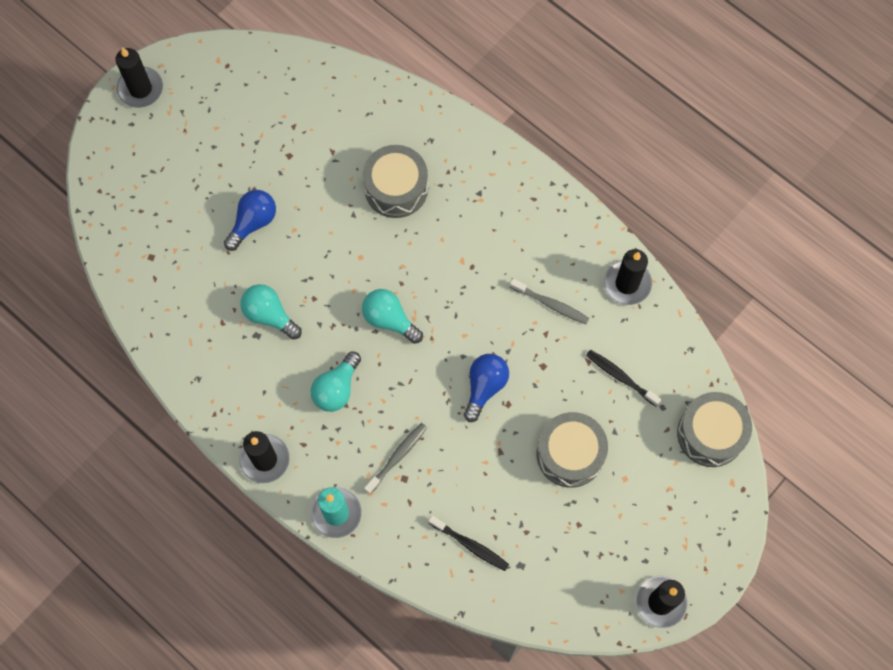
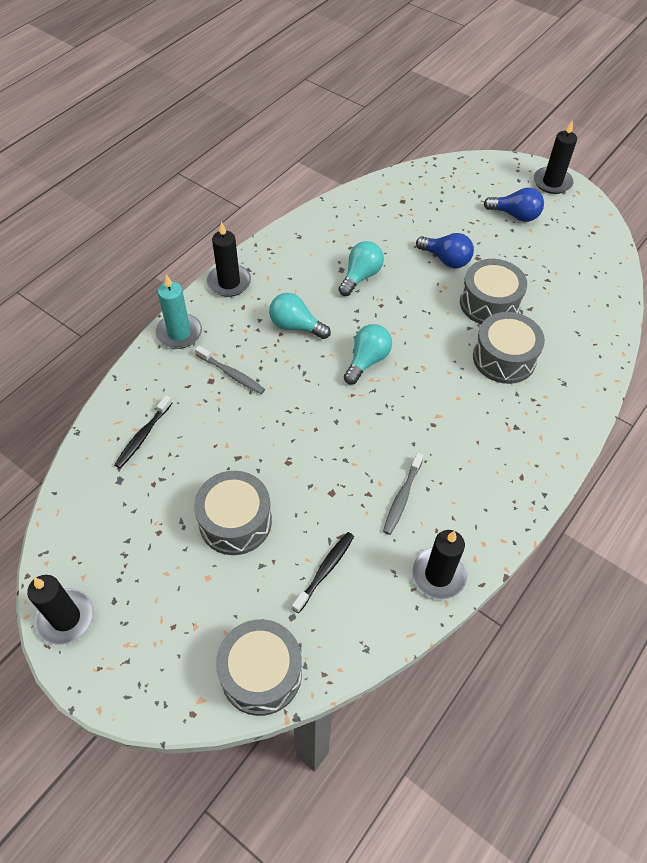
camera: 85 degrees right, 15 degrees down
blue light bulb [464,354,509,422] -> blue light bulb moved to [484,187,544,222]
none -> grey drum [460,259,527,324]

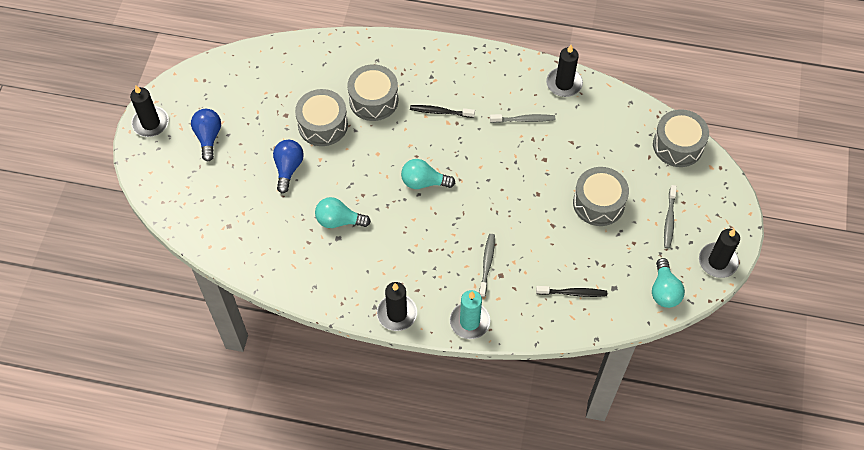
camera: 115 degrees left, 5 degrees up
turquoise light bulb [269,293,331,339] -> turquoise light bulb moved to [652,258,685,308]
black toothbrush [292,532,354,613] -> black toothbrush moved to [410,105,475,118]
none -> grey toothbrush [664,185,677,248]

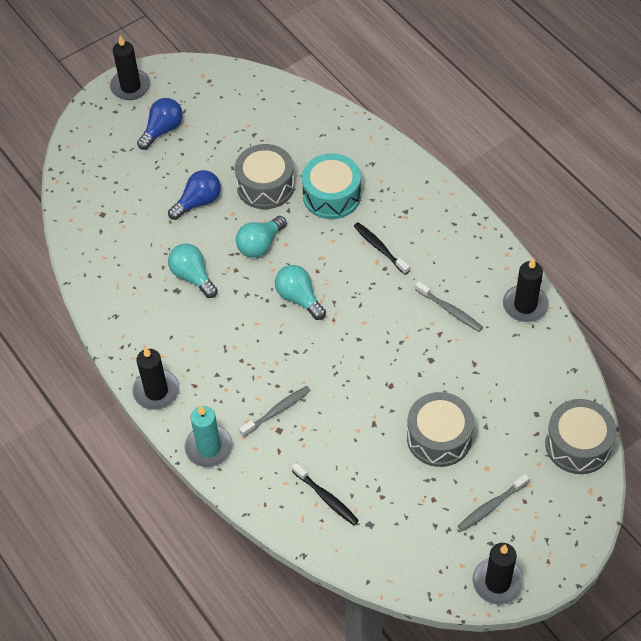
camera: 45 degrees right, 5 degrees down
grey drum [348,65,398,121] -> turquoise drum [302,153,361,219]
turquoise light bulb [652,258,685,308] -> turquoise light bulb moved to [236,216,287,258]

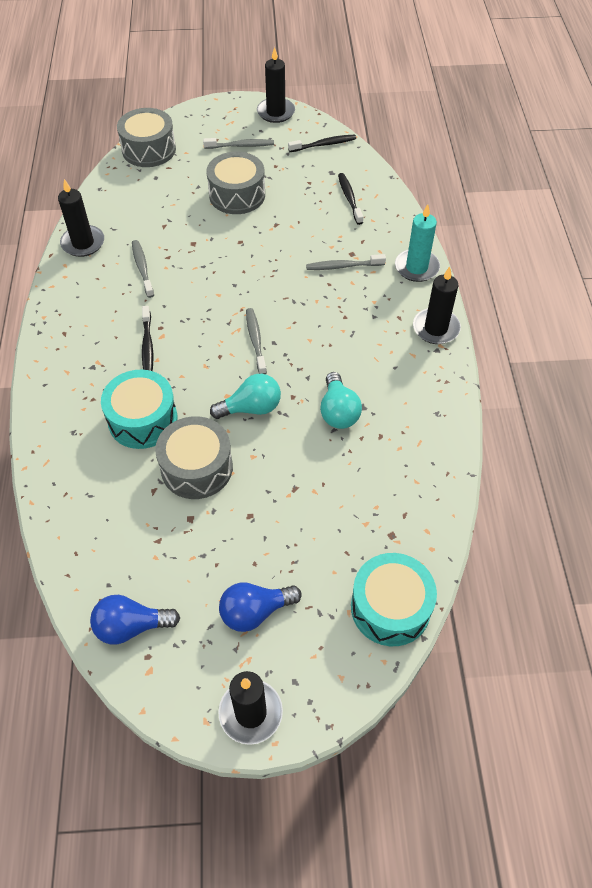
camera: 150 degrees left, 0 degrees up
blue light bulb [168,170,221,220] -> blue light bulb moved to [90,595,180,644]
turquoise light bulb [275,265,326,320] -> grey toothbrush [246,308,267,374]
none -> black toothbrush [288,135,356,152]
none -> turquoise drum [351,553,437,646]

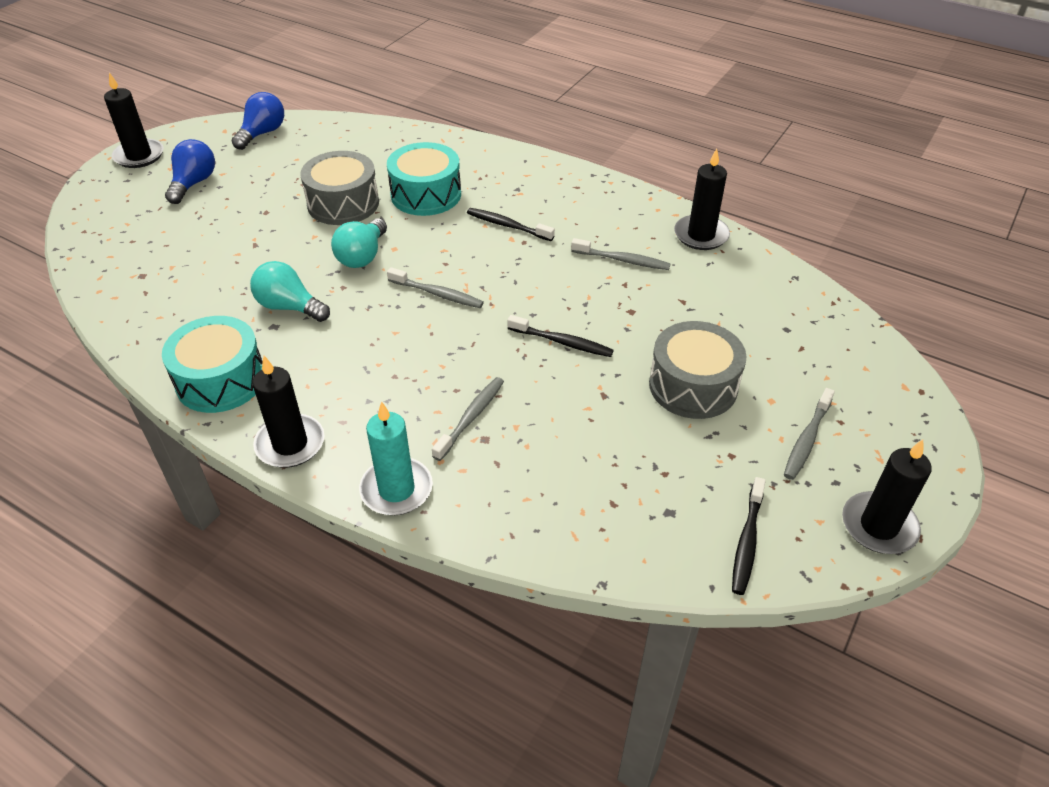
camera: 125 degrees right, 10 degrees down
grey drum [117,108,176,167] -> none
black toothbrush [338,173,363,225] -> black toothbrush moved to [507,315,614,357]
turquoise drum [351,553,437,646] -> turquoise drum moved to [162,316,263,413]

